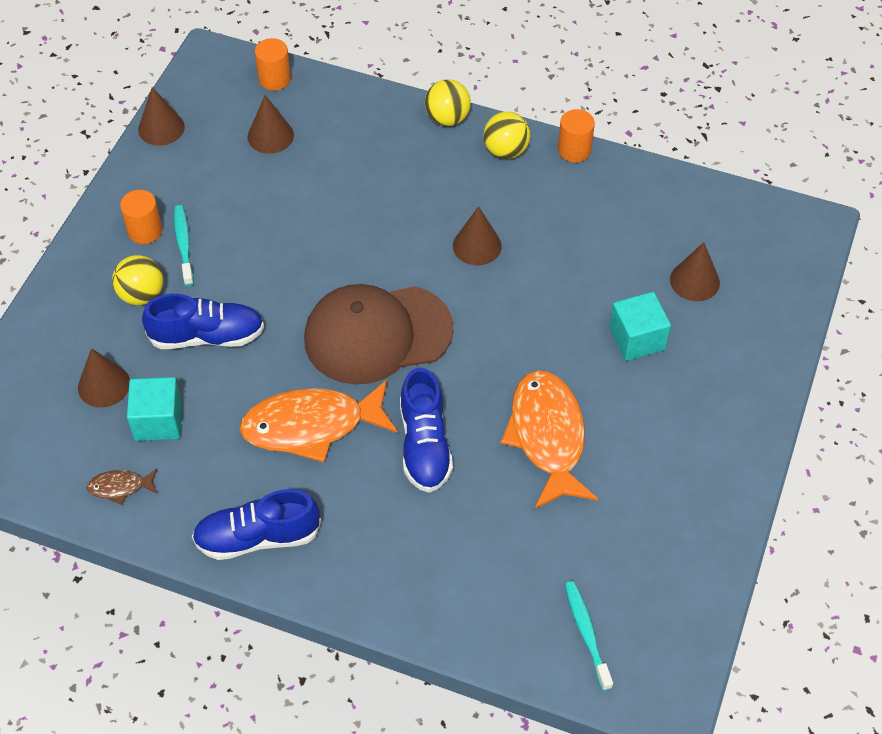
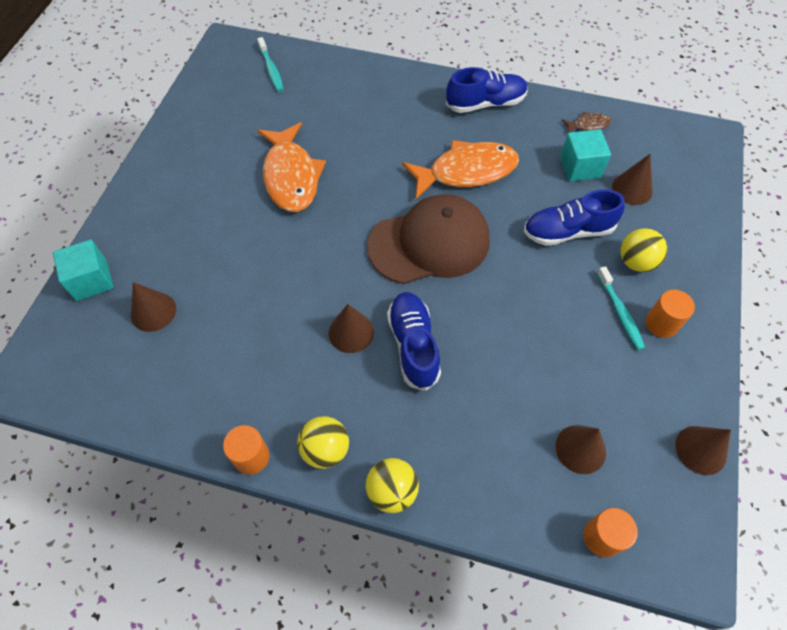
camera: 175 degrees right, 5 degrees up
blue shoe [400,368,453,493] -> blue shoe moved to [387,292,441,391]
turquoise cube [609,292,671,361] -> turquoise cube moved to [53,240,114,301]

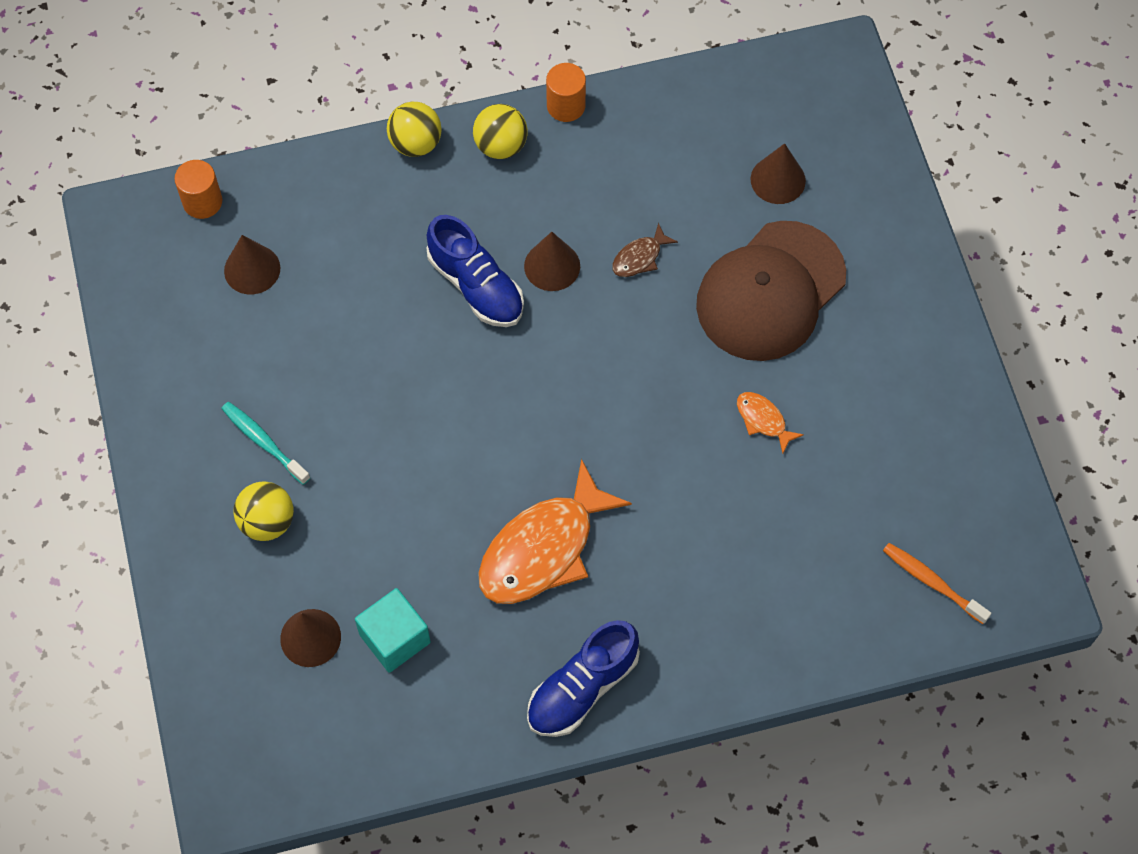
camera: 150 degrees right, 5 degrees up
turquoise cube [53,240,114,301] -> none
turquoise toothbrush [257,37,284,92] -> orange toothbrush [883,543,991,624]
orange fish [257,122,326,212] -> orange fish [737,392,804,454], size x0.44
brown cap [367,194,490,284] -> brown cap moved to [696,221,846,361]
blue shoe [523,189,625,246] -> none
brown fish [561,112,611,133] -> brown fish moved to [612,223,678,277]
orange cylinder [646,289,695,338] -> none
brown cone [675,426,731,475] -> none

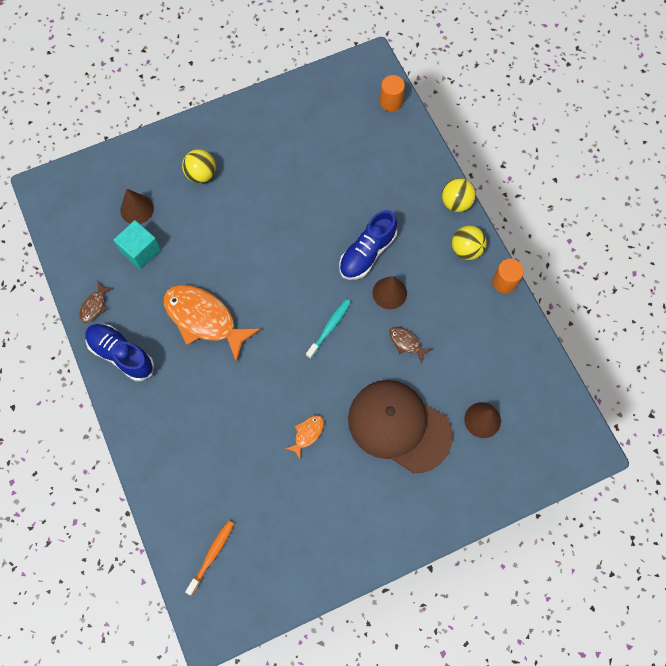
camera: 80 degrees right, 5 degrees up
turquoise toothbrush [221,402,311,485] -> turquoise toothbrush moved to [306,299,351,359]
brown cone [224,235,280,294] -> none
none -> brown fish [79,282,113,323]

